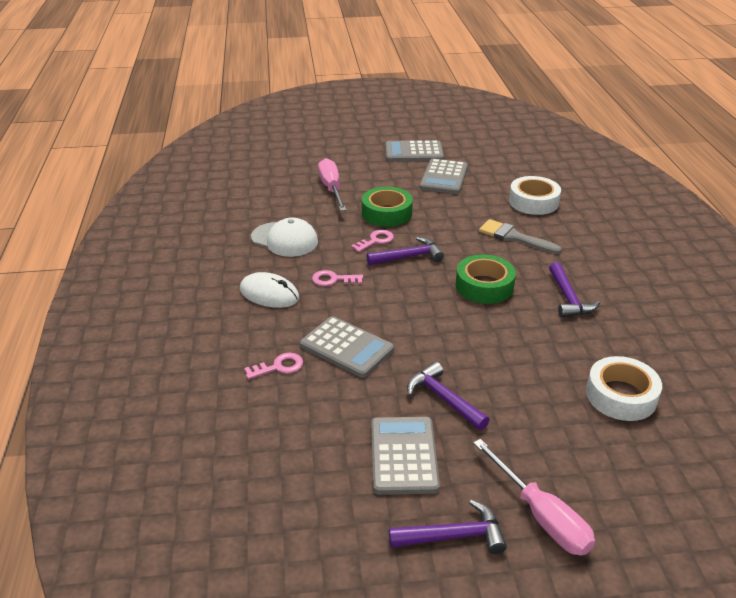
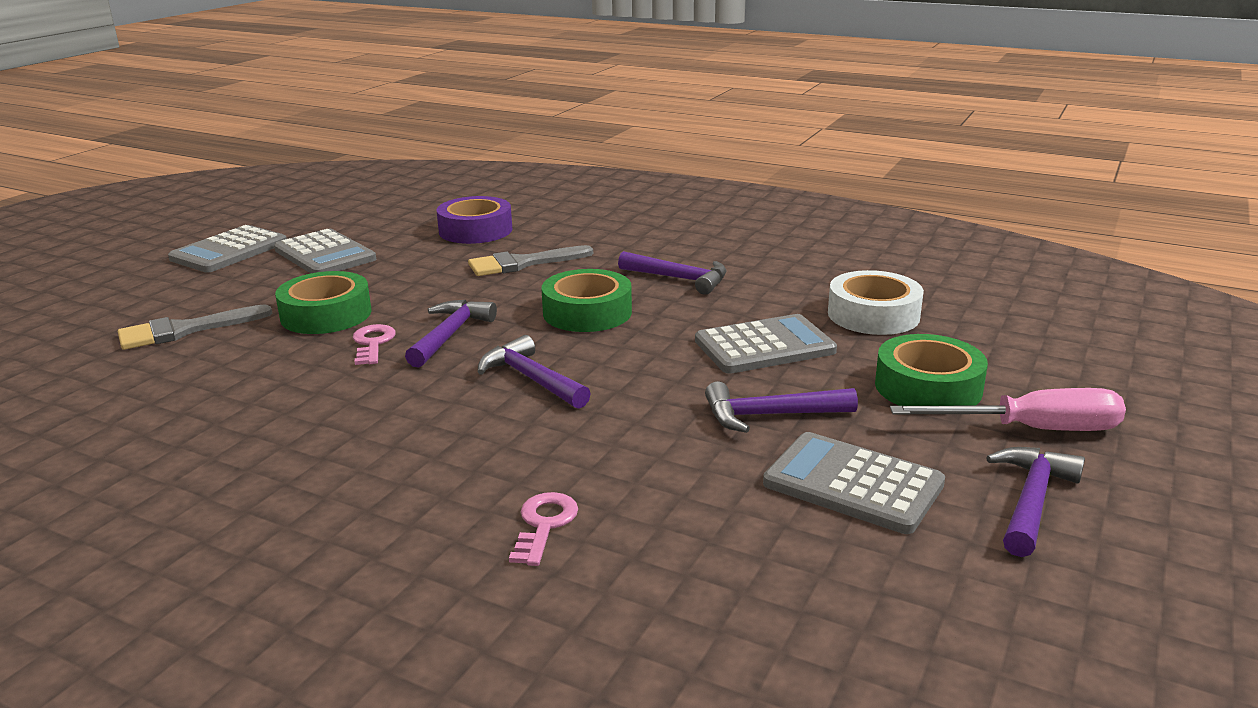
camera: 55 degrees left, 10 degrees down
white mouse [240,272,299,308] -> none
white cap [251,218,318,257] -> none
grey calculator [300,316,394,378] -> grey calculator moved to [695,314,837,374]
pink key [312,270,363,286] -> none
pink screwdriver [318,158,346,211] -> grey brush [118,304,273,350]
white tape [509,176,561,215] -> purple tape [437,196,512,244]
none -> purple hammer [478,335,591,409]
none -> green tape [875,334,988,406]

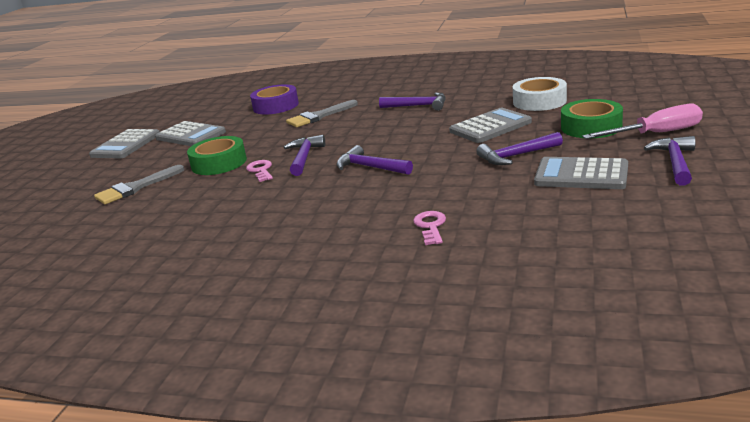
camera: 10 degrees left, 0 degrees up
green tape [542,269,632,332] -> none

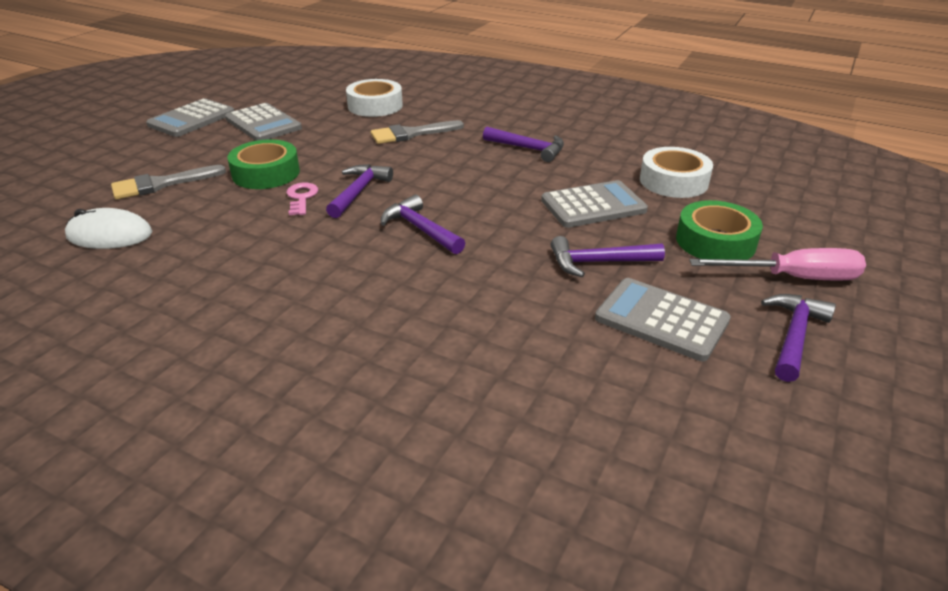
camera: 10 degrees right, 10 degrees up
purple tape [250,84,299,115] -> white tape [346,79,403,117]
pink key [413,211,446,245] -> none
none -> white mouse [65,208,152,249]

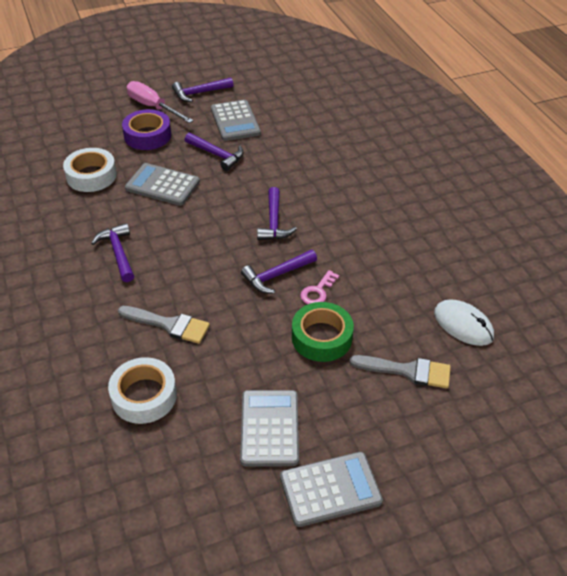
camera: 140 degrees left, 10 degrees up
green tape [676,200,763,260] -> purple tape [122,109,171,150]

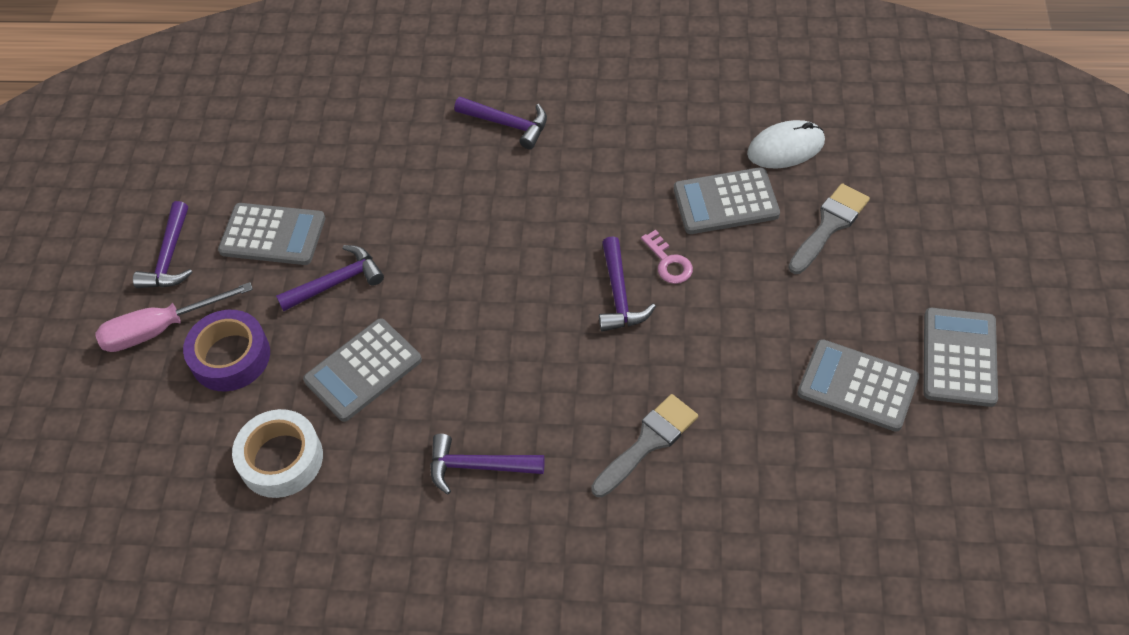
camera: 60 degrees left, 10 degrees up
white tape [108,357,177,424] -> none
purple hammer [257,187,297,240] -> purple hammer moved to [454,97,547,149]
green tape [292,302,354,362] -> none
none -> grey calculator [674,167,780,234]

